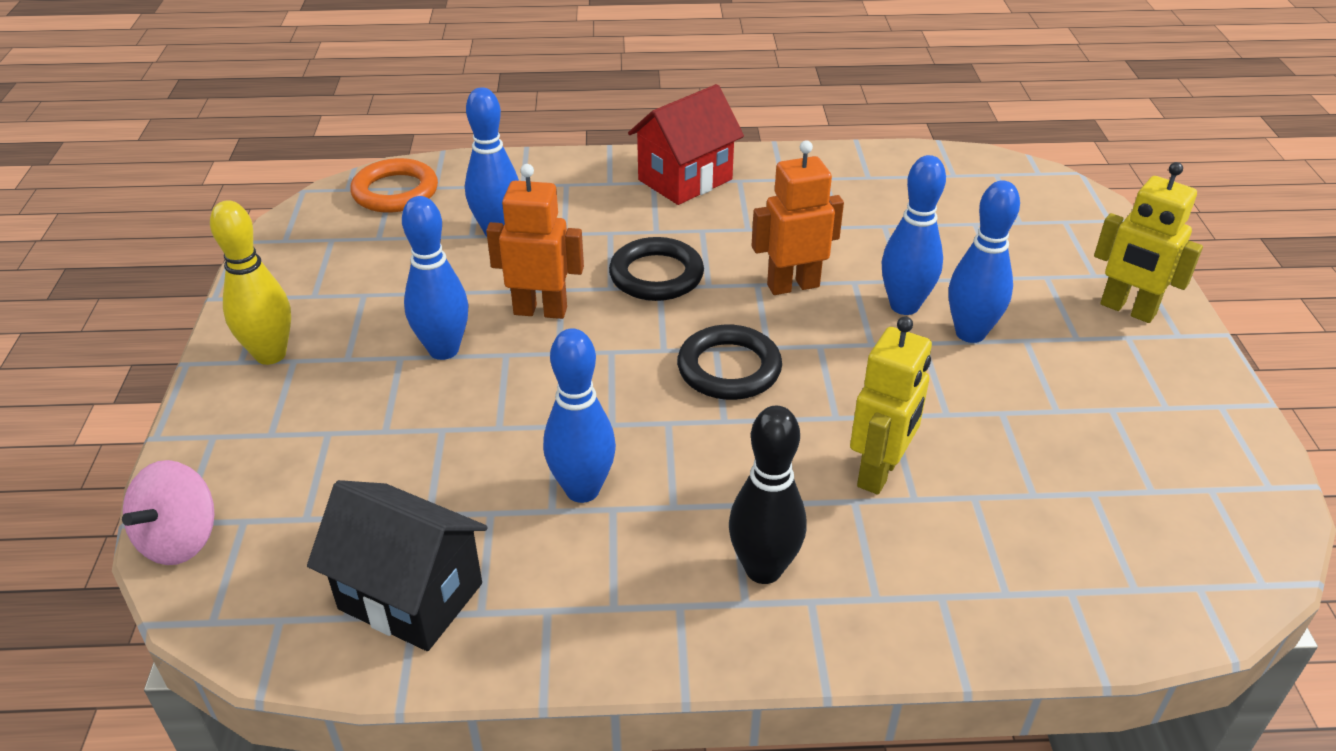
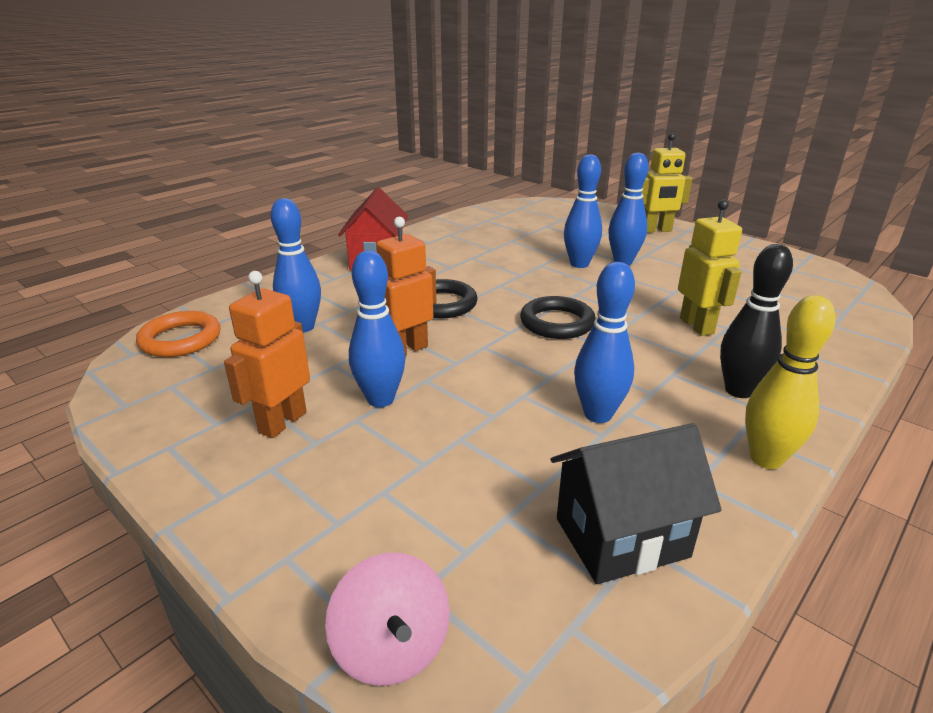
camera: 45 degrees left, 10 degrees down
yellow bowling pin [210,200,291,365] -> yellow bowling pin moved to [745,295,836,469]
orange robot [751,140,844,295] -> orange robot moved to [224,271,310,438]

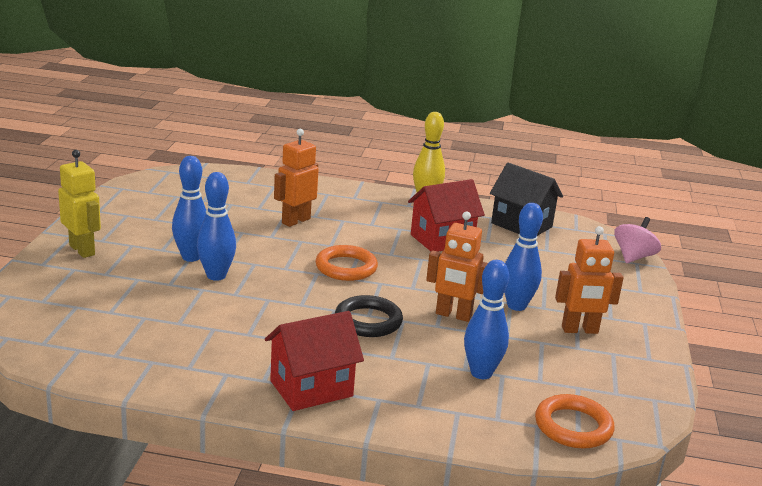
camera: 125 degrees left, 5 degrees down
black ring [520,296,596,339] -> orange ring [315,245,378,281]
blue bowling pin [574,262,635,423] -> red house [408,179,485,252]
yellow robot [678,199,742,336] -> orange robot [274,129,319,227]
black bowling pin [720,244,793,398] -> none

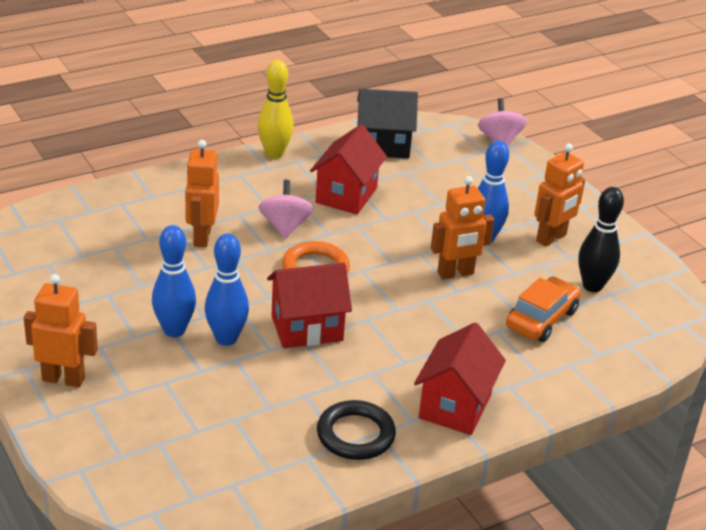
camera: 40 degrees left, 10 degrees up
yellow robot [58,150,101,258] -> orange robot [24,274,98,387]
black ring [335,295,403,337] -> black ring moved to [317,400,396,460]
blue bowling pin [464,260,509,379] -> orange car [506,276,581,342]
orange ring [535,394,614,448] -> none
none -> pink spinning top [259,180,313,239]
none -> red house [267,263,352,348]
none -> black bowling pin [578,187,624,292]

